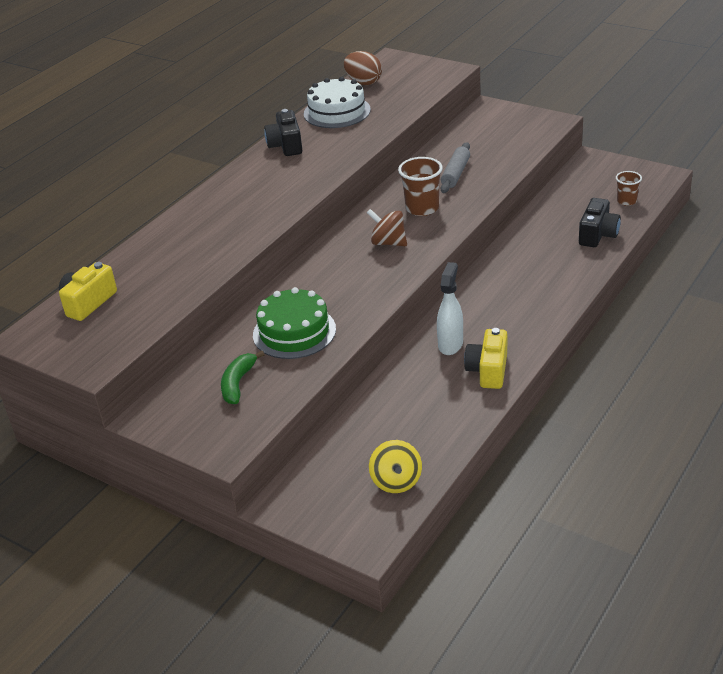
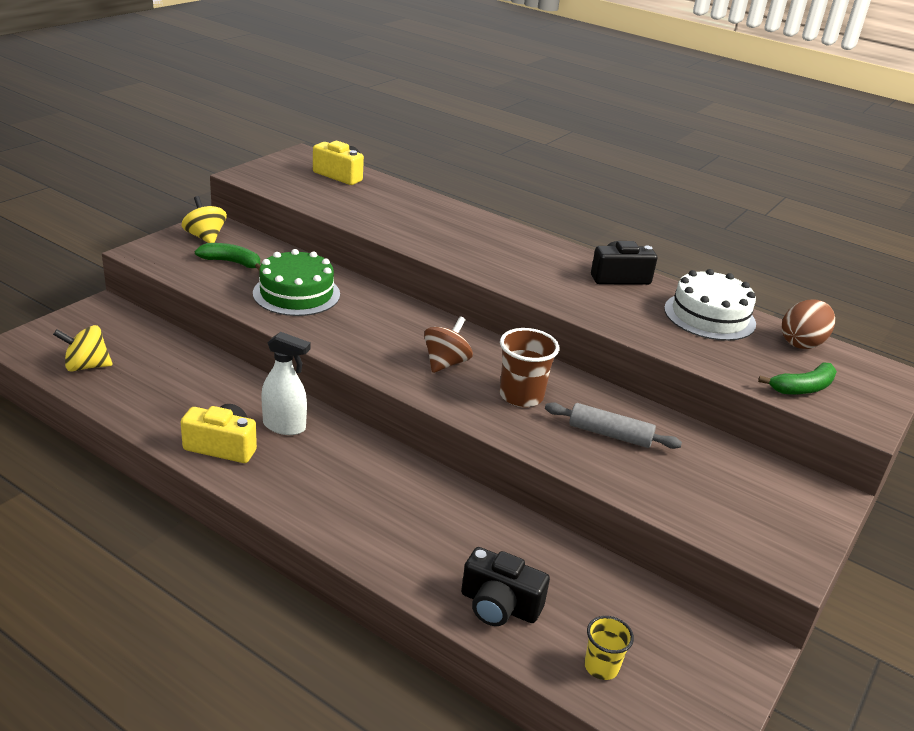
camera: 85 degrees right, 5 degrees down
brown cup [616,171,642,206] -> yellow cup [584,616,634,680]
none -> yellow spinning top [182,196,227,243]
none -> green banana [758,362,837,395]

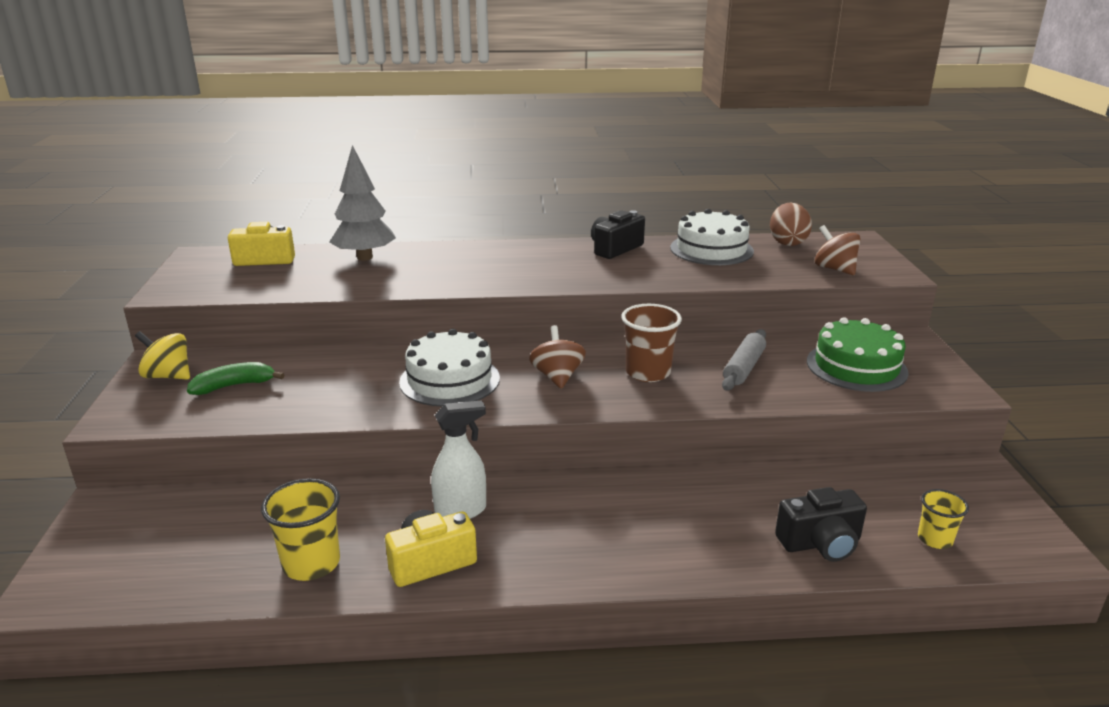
camera: 35 degrees left, 5 degrees down
yellow spinning top [53,325,113,372] -> none
green cake [253,249,340,316] -> green cake moved to [807,317,909,392]
grey rolling pin [545,402,682,449] -> grey rolling pin turned 45 degrees counterclockwise [722,329,766,391]
green banana [758,362,837,395] -> brown spinning top [815,225,861,275]
none -> yellow cup [261,478,340,581]
none -> grey tree [329,145,396,261]
none -> white cake [399,329,500,407]

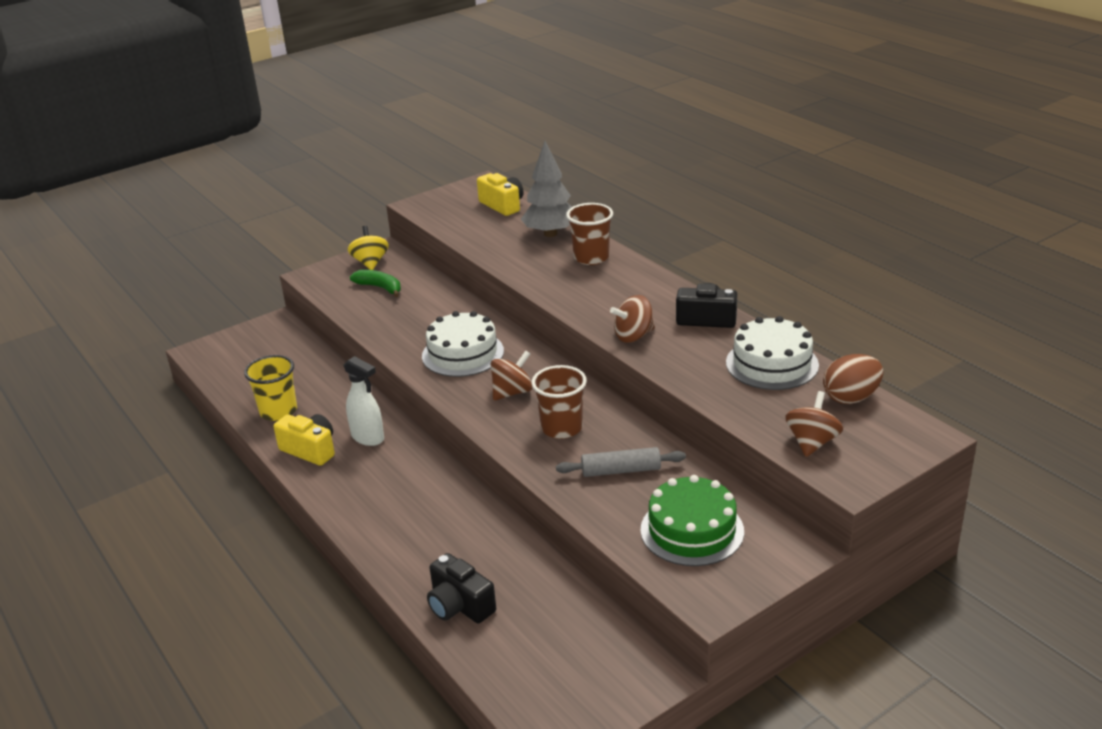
camera: 60 degrees right, 5 degrees up
yellow cup [918,489,969,549] -> none
none -> brown cup [566,203,613,265]
none -> brown spinning top [610,295,655,343]

